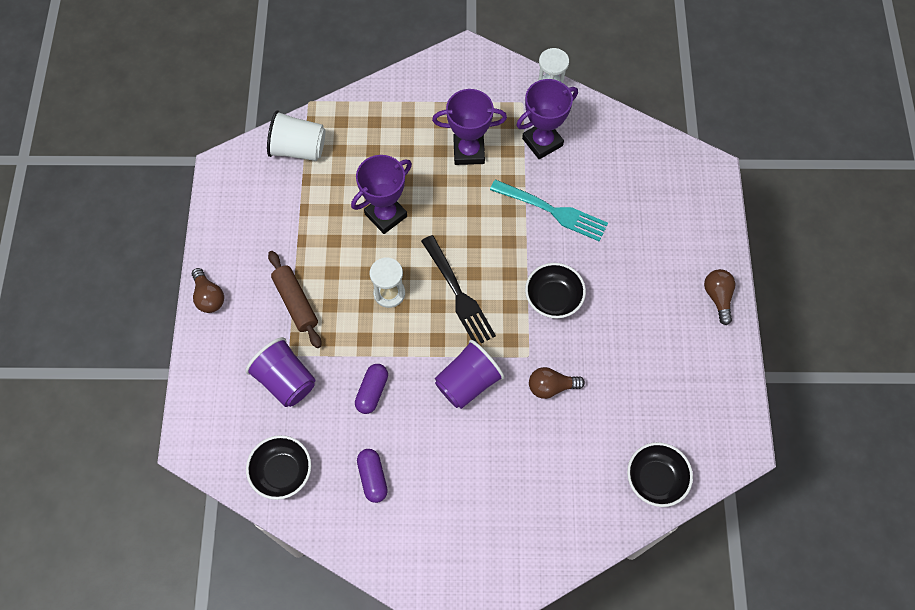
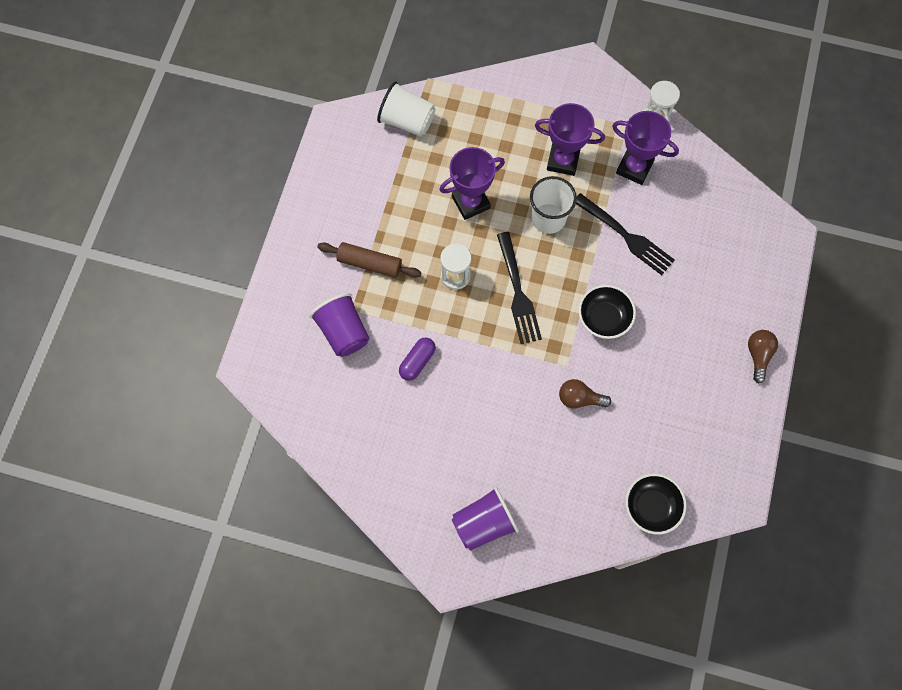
camera: 15 degrees right, 5 degrees up
brown light bulb [192,268,224,313] -> none
black bowl [246,435,311,500] -> none
brown rolling pin [268,251,321,348] -> brown rolling pin turned 60 degrees counterclockwise [317,242,421,278]
purple capsule [357,449,388,503] -> none
purple cup [435,340,505,409] -> purple cup moved to [452,487,519,551]
turquoise fork [490,179,608,242] -> black fork [576,193,675,275]
purple trophy [516,79,578,159] -> purple trophy turned 45 degrees clockwise [612,111,679,185]
none -> white cup [530,176,577,234]

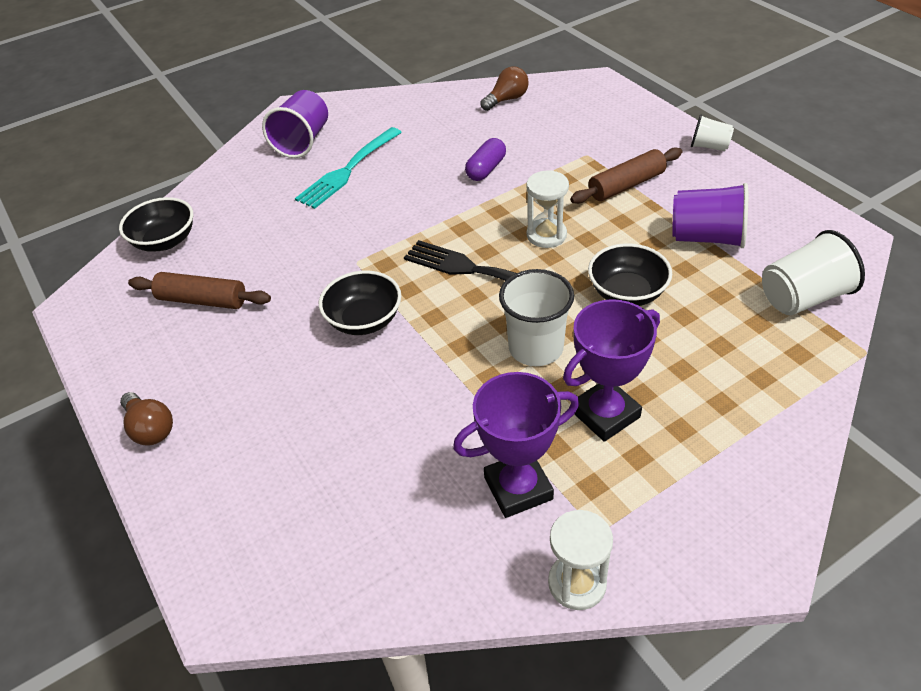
camera: 135 degrees right, 25 degrees down
purple cup [310,293,370,357] -> purple cup moved to [672,183,748,248]
purple capsule [399,337,436,381] -> purple capsule turned 45 degrees clockwise [465,138,506,181]
purple trophy [439,147,505,220] -> black bowl [588,243,672,306]
brown light bulb [559,379,611,409] -> brown light bulb moved to [480,66,529,111]
black fork [576,193,675,275] -> none
none -> brown rolling pin [128,272,271,309]
none -> turquoise fork [295,127,402,209]
none -> white cup [691,115,734,151]

